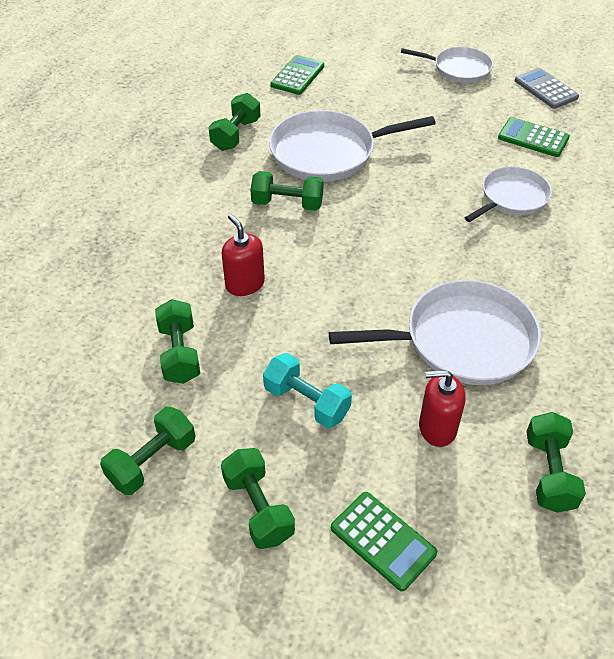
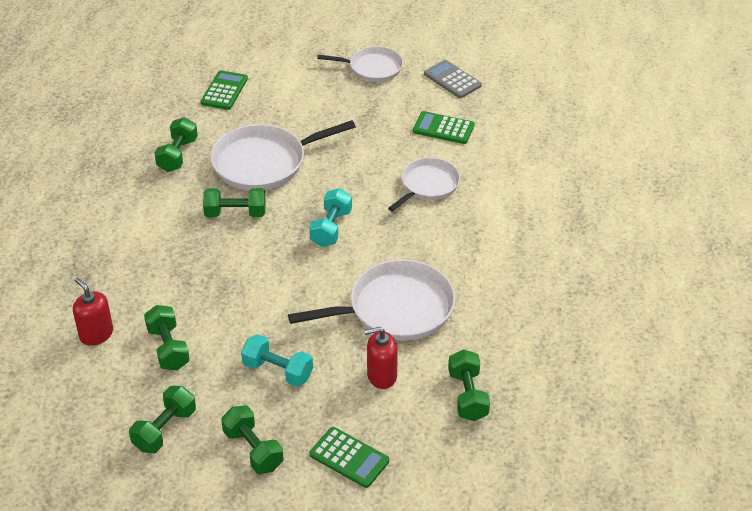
camera: 10 degrees left, 5 degrees down
red soap dispenser [222,214,265,296] -> red soap dispenser moved to [73,278,113,346]
none -> turquoise dumbbell [309,188,352,247]

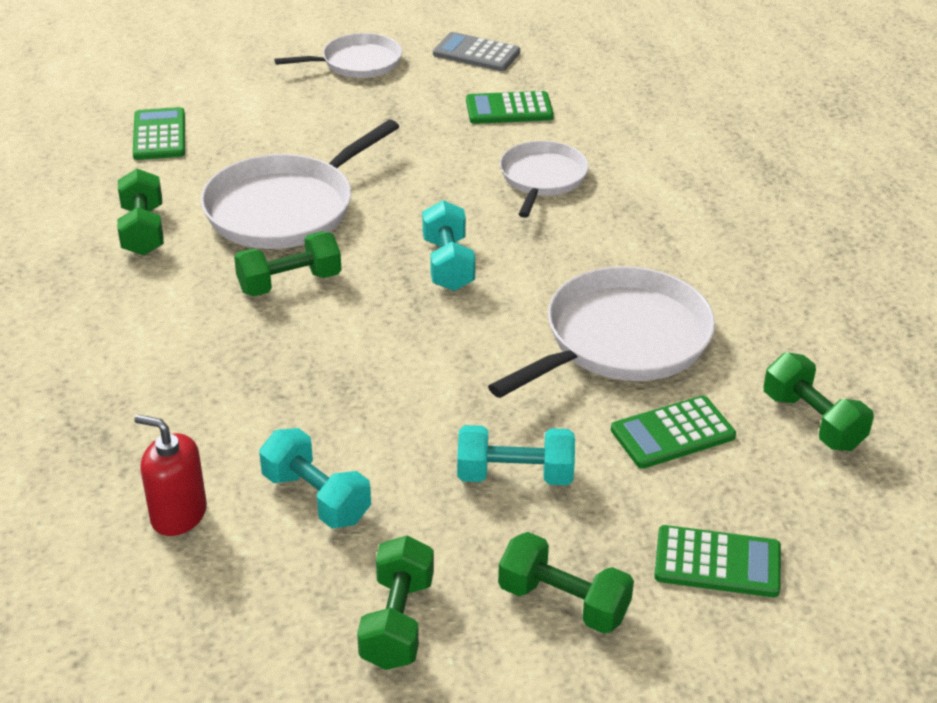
camera: 25 degrees left, 5 degrees down
green dumbbell [144,305,190,370] -> turquoise dumbbell [259,428,371,528]
red soap dispenser [364,327,398,389] -> green calculator [611,395,736,469]

